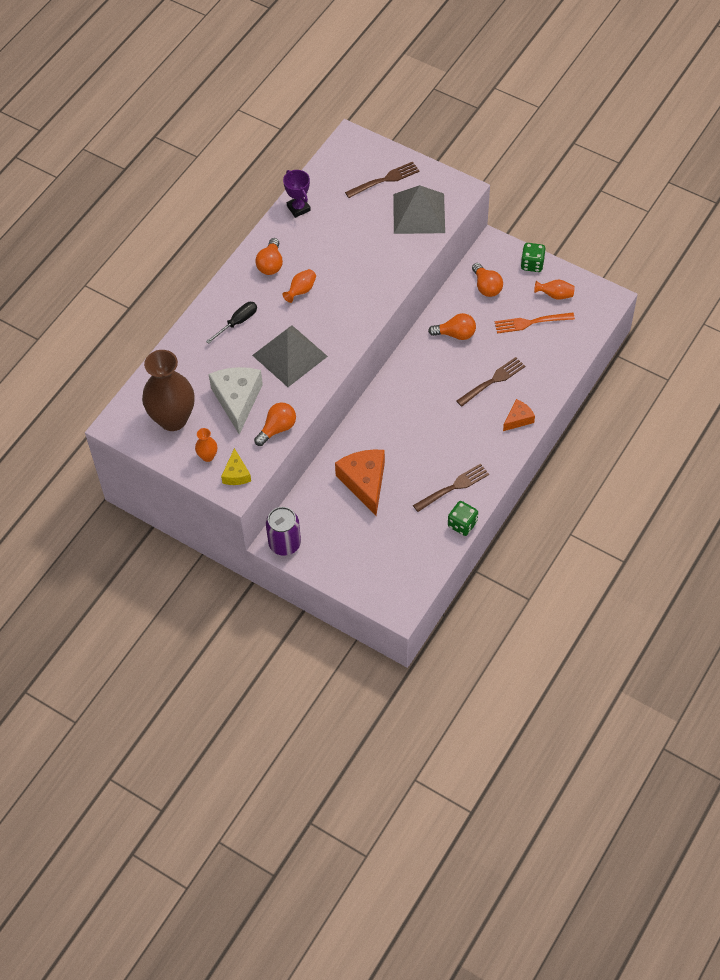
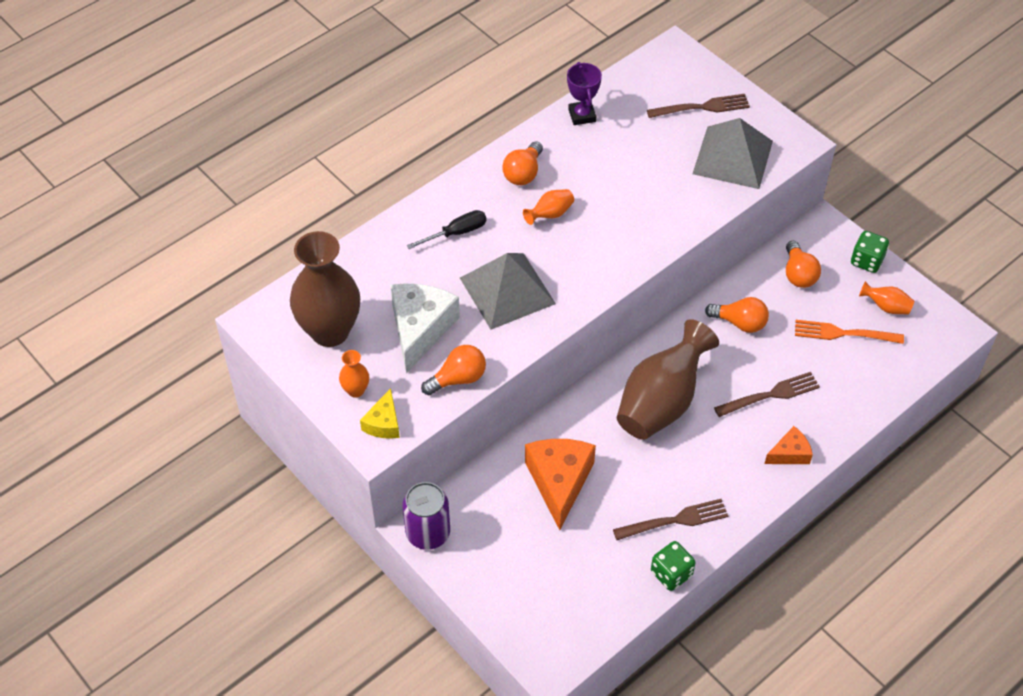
camera: 15 degrees right, 5 degrees down
none -> brown vase [617,319,719,440]

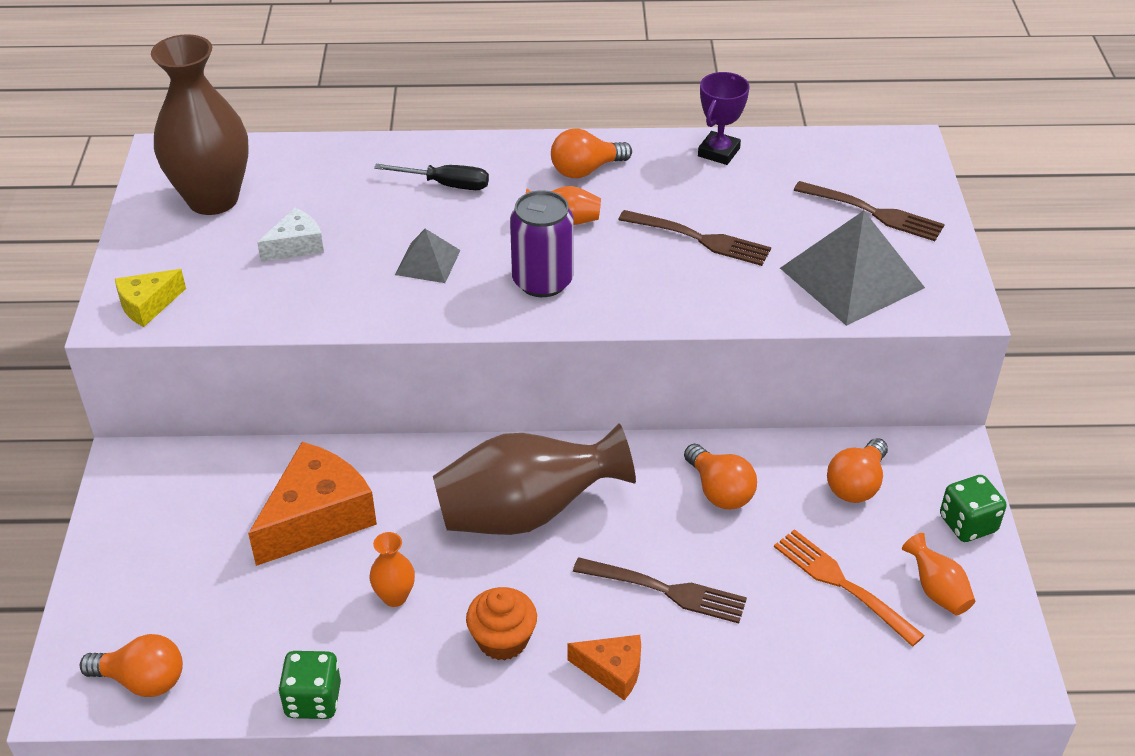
camera: 40 degrees right, 10 degrees down
orange vase [339,350,369,398] -> orange vase moved to [370,532,415,607]
white cheese [390,284,460,373] -> white cheese [257,208,324,262], size x0.54
purple can [403,482,450,550] -> purple can moved to [510,190,574,297]
orange light bulb [421,345,486,395] -> orange light bulb moved to [80,634,183,697]
grey pyramid [460,253,556,330] -> grey pyramid [395,229,461,283], size x0.52
brown fork [613,499,728,540] -> brown fork moved to [618,210,771,266]
none -> orange cupcake [466,587,537,661]

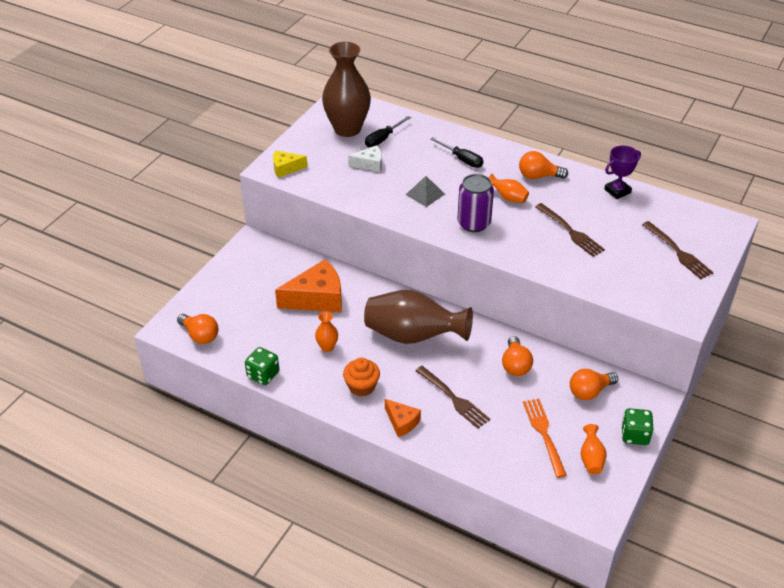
camera: 30 degrees right, 0 degrees up
grey pyramid [780,211,925,326] -> none
none -> black screwdriver [365,116,411,147]

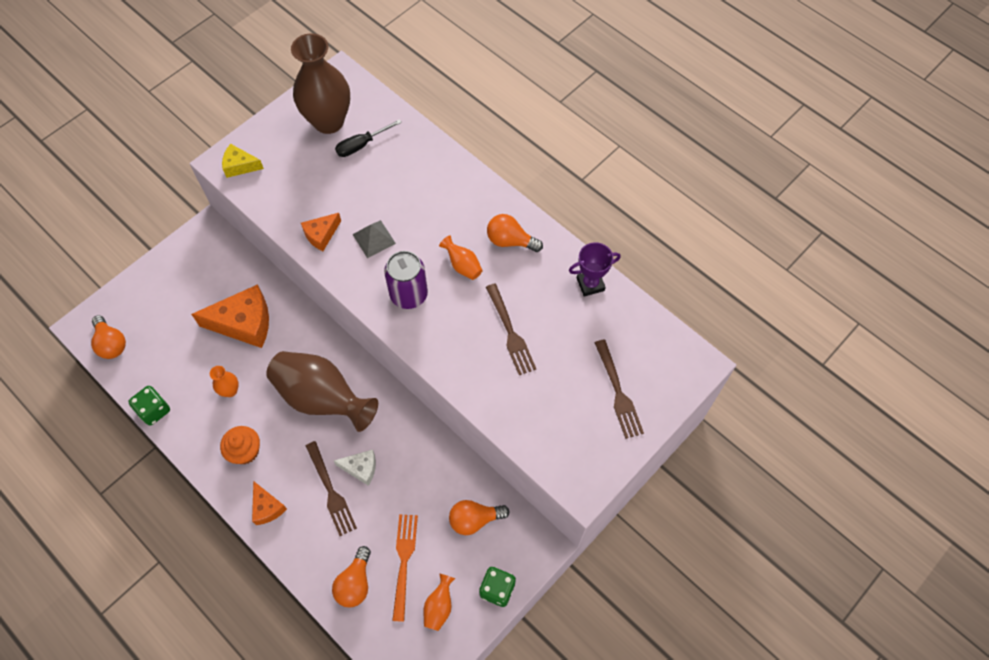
camera: 15 degrees right, 20 degrees up
white cheese [348,145,382,172] -> white cheese moved to [334,450,376,486]
black screwdriver [431,137,483,168] -> none
orange light bulb [502,336,533,376] -> orange light bulb moved to [332,546,371,608]
none -> orange cheese [301,213,341,251]

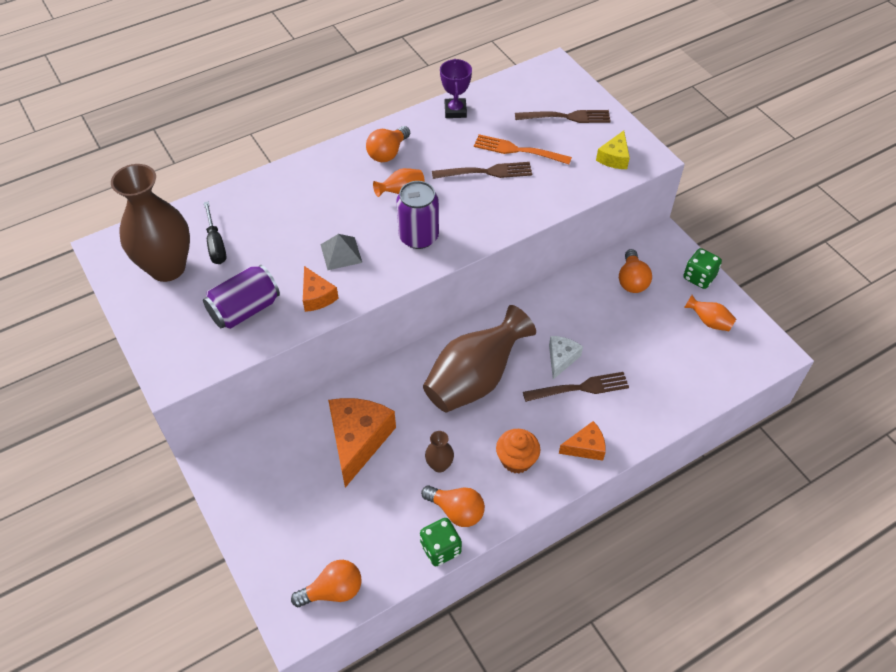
camera: 75 degrees left, 10 degrees down
orange vase [210,366,239,397] -> brown vase [425,431,454,473]
yellow cheese [222,144,264,178] -> yellow cheese moved to [596,131,630,169]
orange light bulb [332,546,371,608] -> orange light bulb moved to [421,485,485,527]
orange fork [392,514,418,622] -> orange fork moved to [474,134,572,164]
none -> purple can [203,265,280,329]

